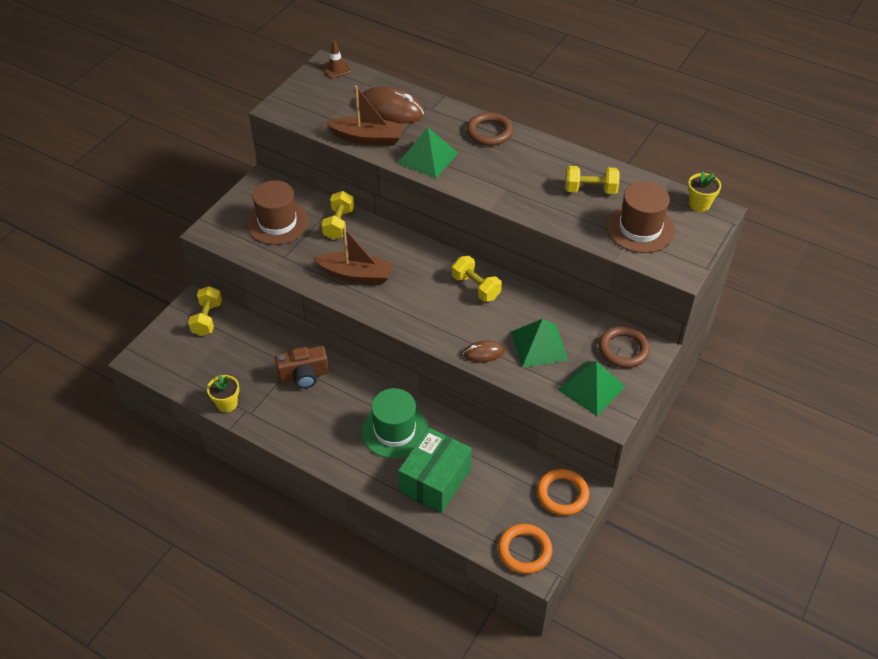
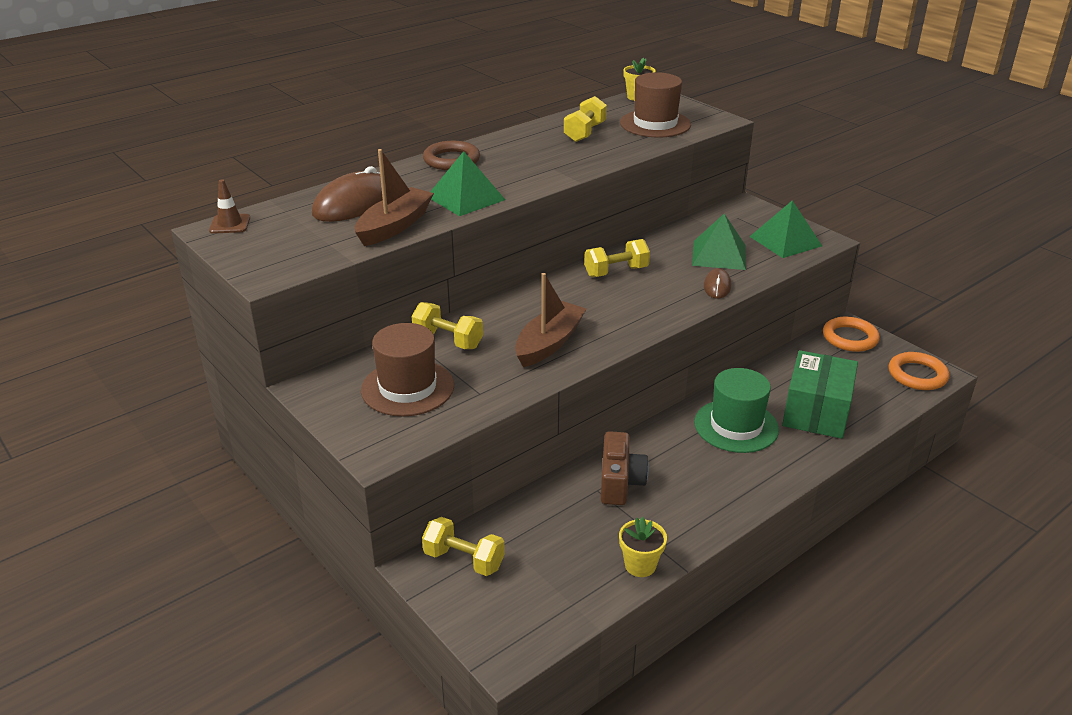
camera: 70 degrees left, 15 degrees down
green box [398,428,472,513] -> green box turned 60 degrees clockwise [782,350,858,439]
brown ring [599,326,650,368] -> none

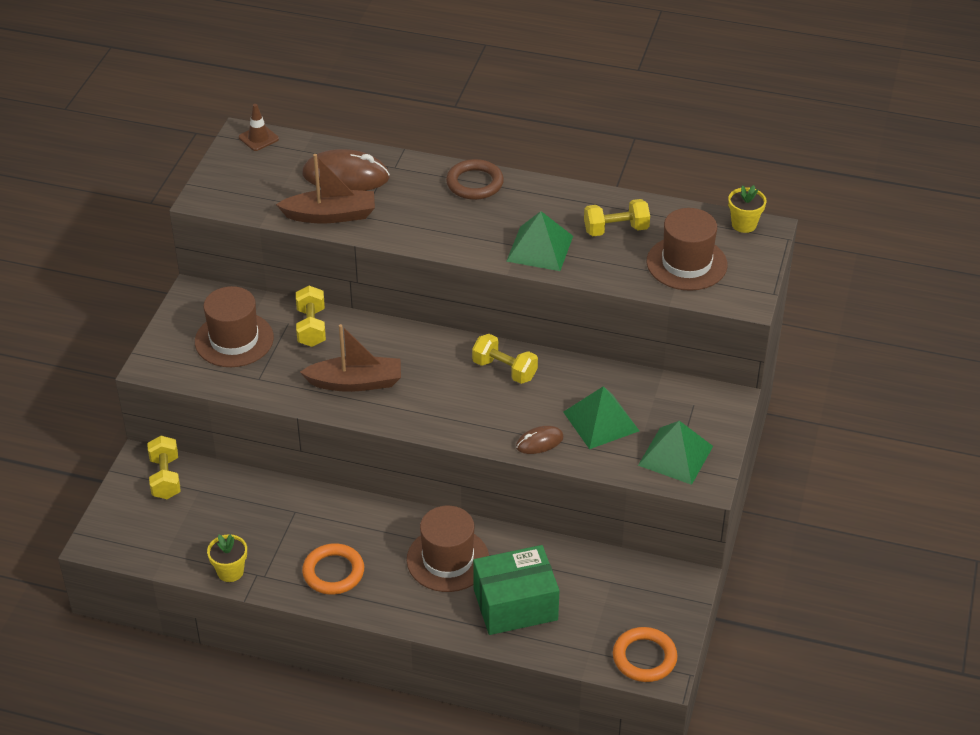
camera: 55 degrees right, 10 degrees up
green pyramid [430,151,505,216] -> green pyramid moved to [506,211,573,271]
brown camera [601,431,649,505] -> none
green hat [694,368,779,453] -> brown hat [407,506,489,592]
orange ring [823,317,880,352] -> orange ring moved to [302,543,364,595]

